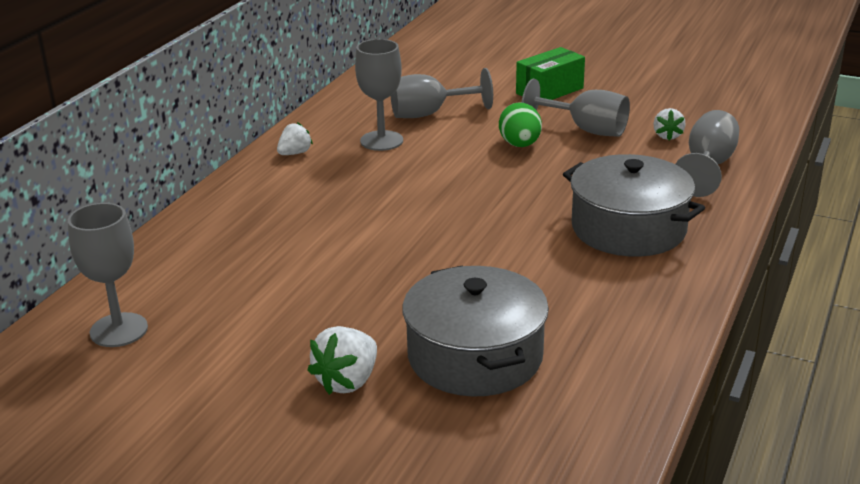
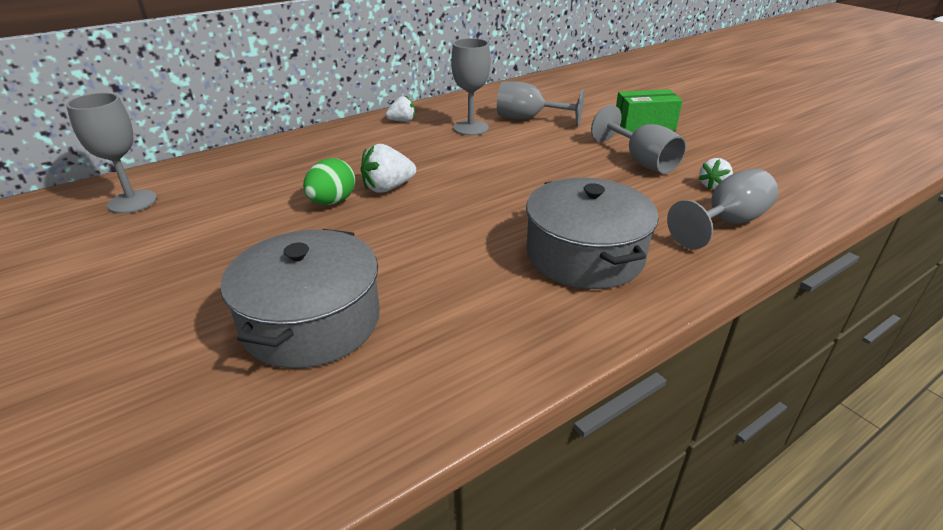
camera: 30 degrees right, 5 degrees up
white strawberry [307,326,377,395] -> white strawberry moved to [361,144,416,193]
green egg [499,102,542,147] -> green egg moved to [303,158,356,205]

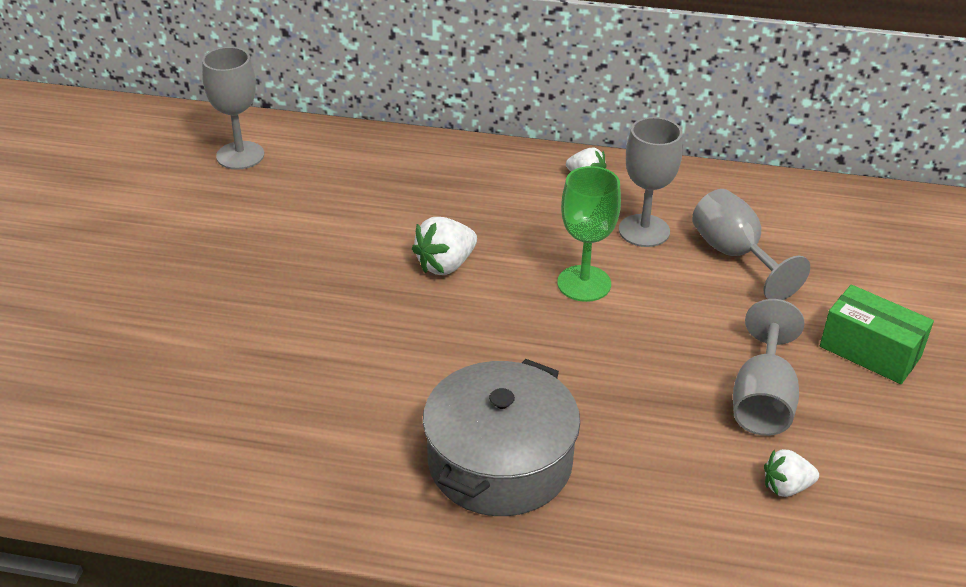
camera: 45 degrees right, 5 degrees up
grey pot [220,229,380,369] -> none
green egg [303,158,356,205] -> none
white strawberry [361,144,416,193] -> white strawberry turned 60 degrees counterclockwise [412,217,477,275]
grey goblet [667,168,779,249] -> none
none -> green goblet [557,166,621,302]

